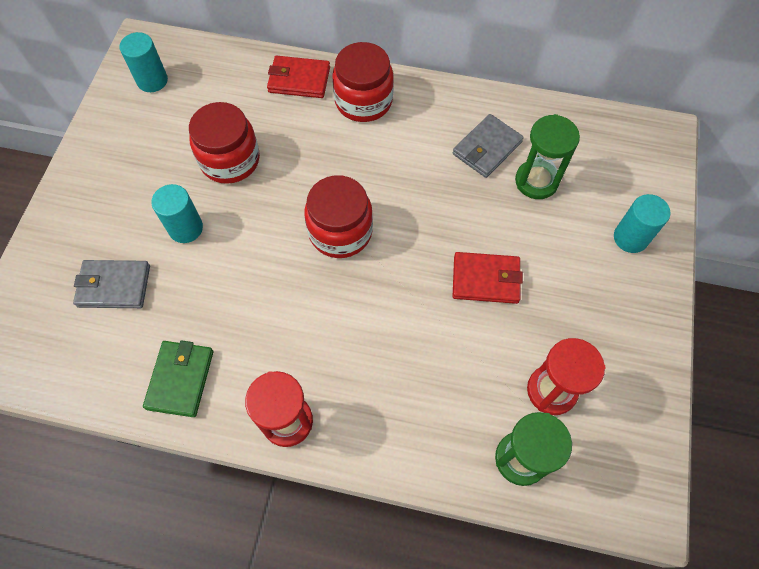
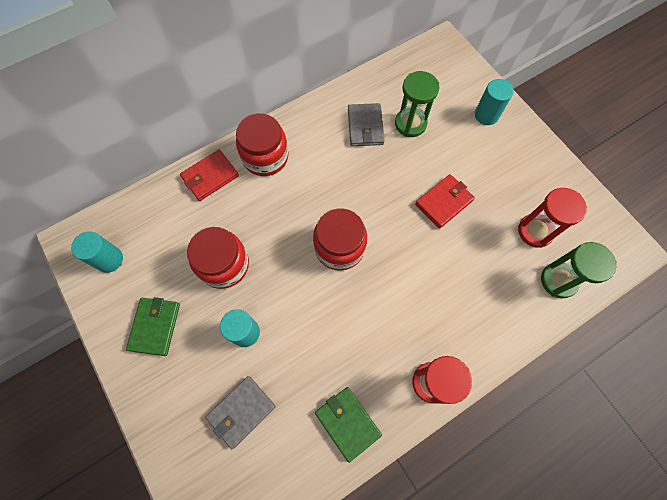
camera: 45 degrees left, 5 degrees up
none -> green wallet [126,297,180,356]

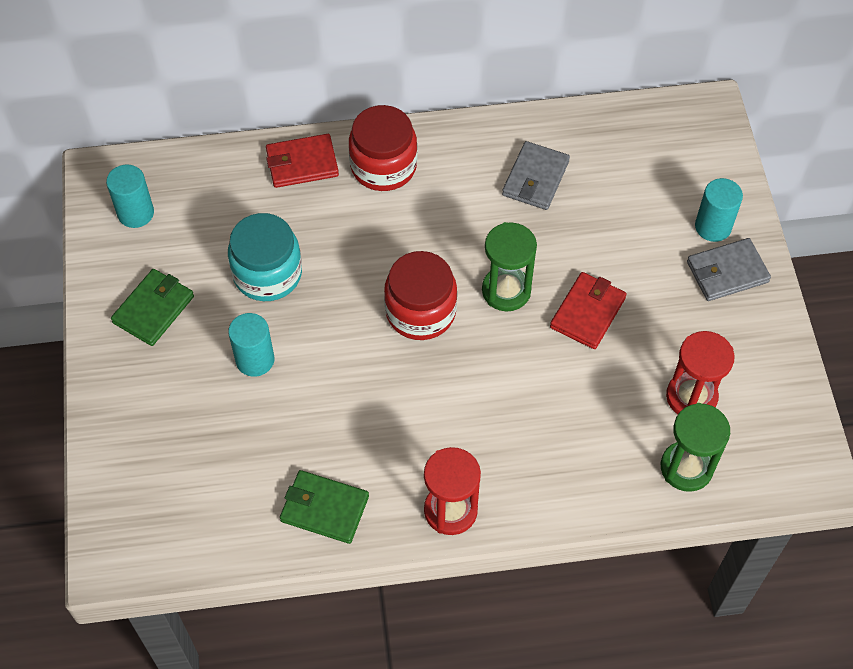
camera: 25 degrees right, 10 degrees down
red jar [187,227,249,289] -> turquoise jar [228,213,302,301]
grey wallet [205,376,276,449] -> grey wallet moved to [687,238,771,301]
green wallet [315,387,382,463] -> green wallet turned 60 degrees counterclockwise [280,470,369,544]
green hourglass [395,71,439,137] -> green hourglass moved to [482,222,537,311]
red wallet [415,174,475,229] -> red wallet turned 45 degrees counterclockwise [550,272,626,349]

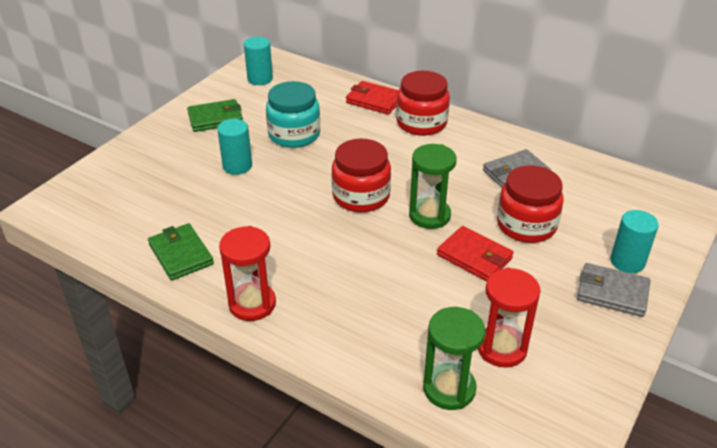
camera: 40 degrees right, 20 degrees down
red wallet [550,272,626,349] -> red wallet turned 60 degrees clockwise [437,226,513,281]
none -> red jar [497,165,564,243]

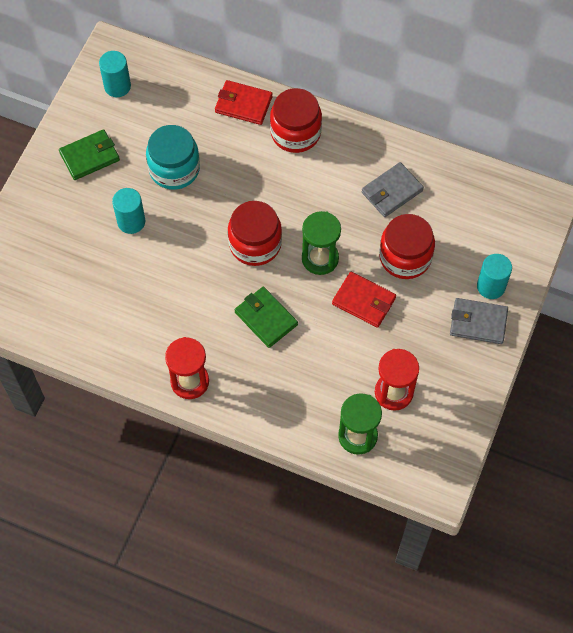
camera: 10 degrees left, 25 degrees up
green wallet [148,223,214,280] -> green wallet moved to [235,287,298,348]

